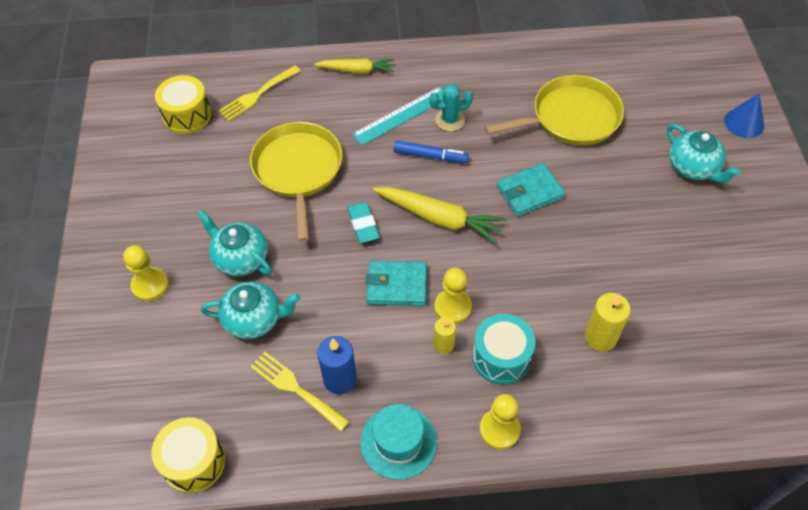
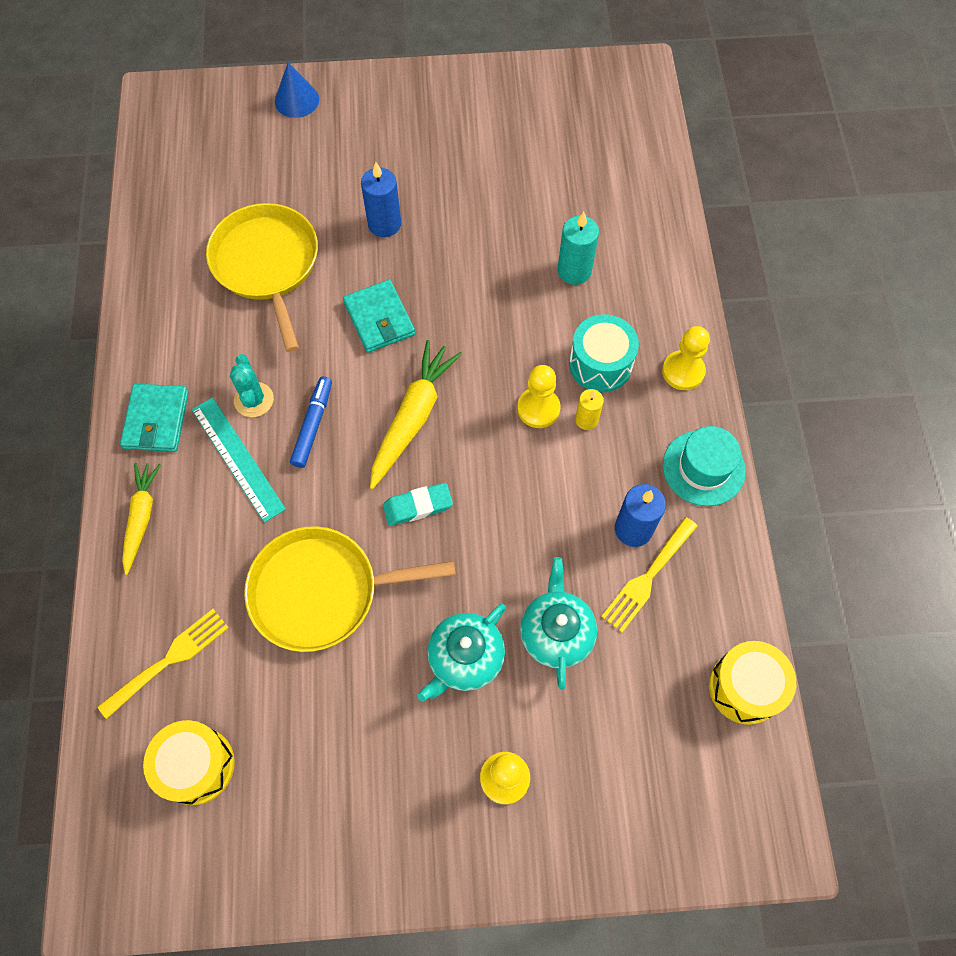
camera: 90 degrees left, 10 degrees up
yellow fork [218,66,301,121] -> yellow fork turned 90 degrees counterclockwise [98,609,229,719]
turquoise wallet [365,261,427,306] -> turquoise wallet moved to [120,384,189,452]
yellow candle [585,293,631,352] -> turquoise candle [557,212,599,285]
turquoise teapot [667,124,741,183] -> none
none -> blue candle [361,162,401,237]

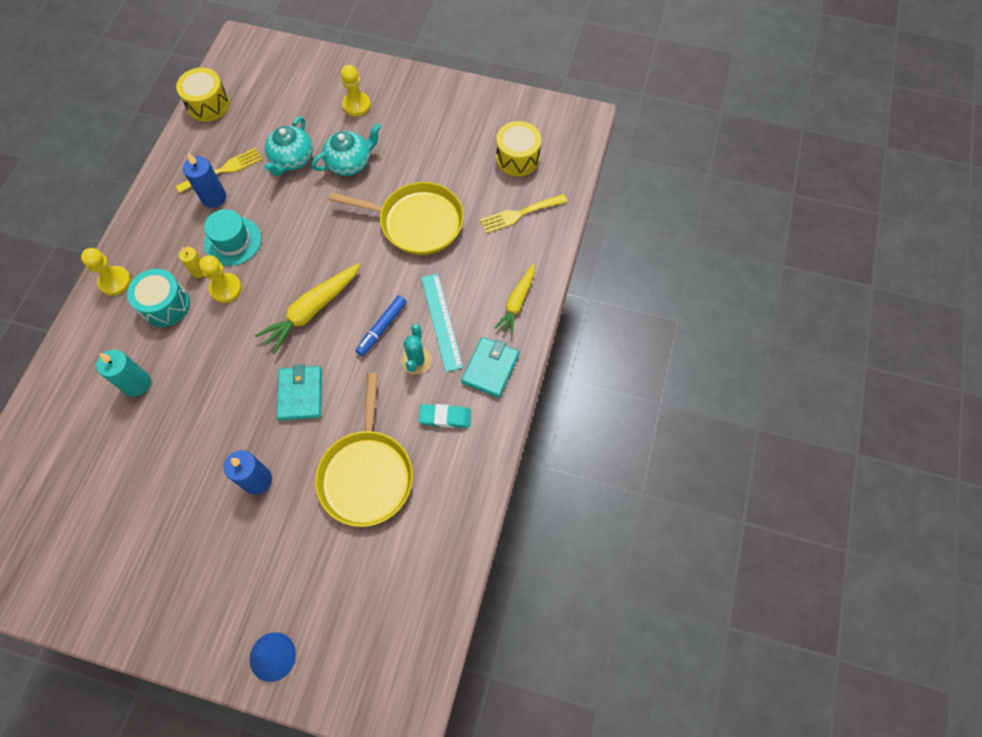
camera: 160 degrees left, 0 degrees up
turquoise eraser [383,483,453,526] -> turquoise eraser moved to [419,404,471,428]
turquoise hat [663,426,746,506] -> turquoise hat moved to [204,209,261,266]

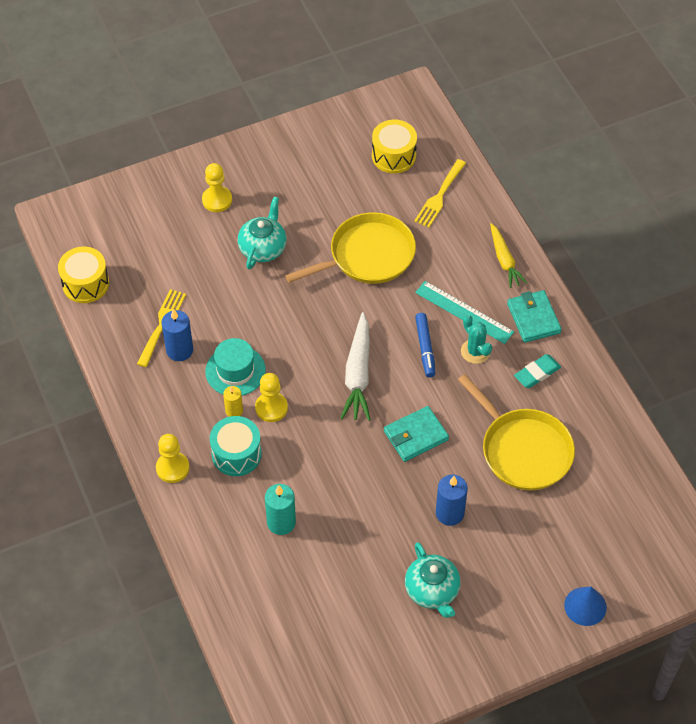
camera: 40 degrees left, 10 degrees down
yellow carrot [255,263,361,354] -> white carrot [340,312,371,421]
turquoise teapot [264,116,313,176] -> turquoise teapot moved to [405,542,461,618]
turquoise wallet [277,365,322,421] -> turquoise wallet turned 75 degrees counterclockwise [384,406,449,462]

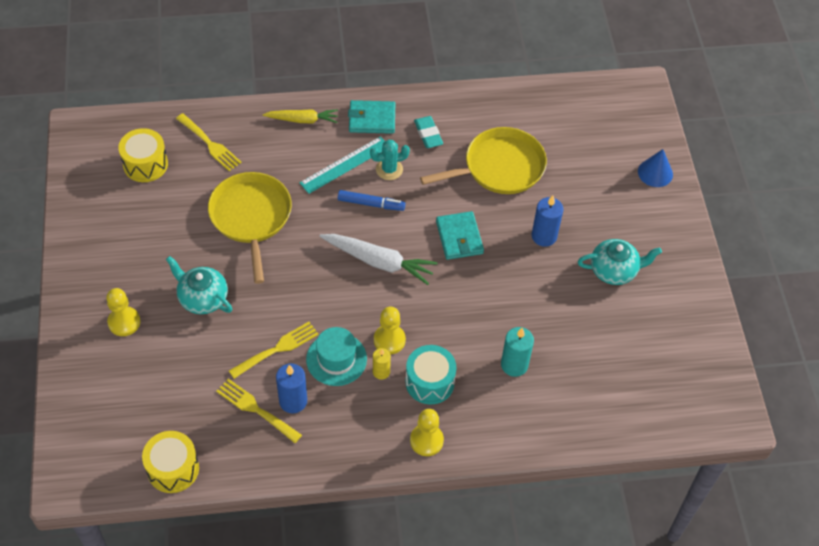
camera: 75 degrees left, 0 degrees up
none -> yellow fork [229,322,319,379]

